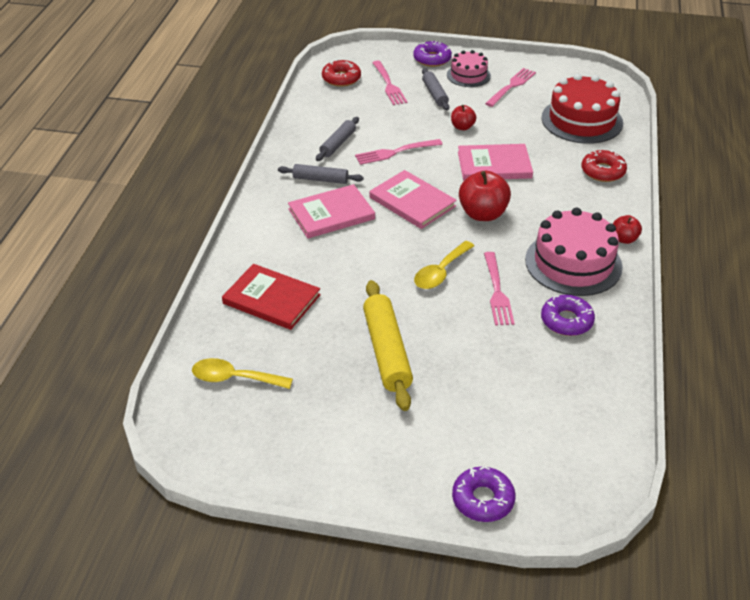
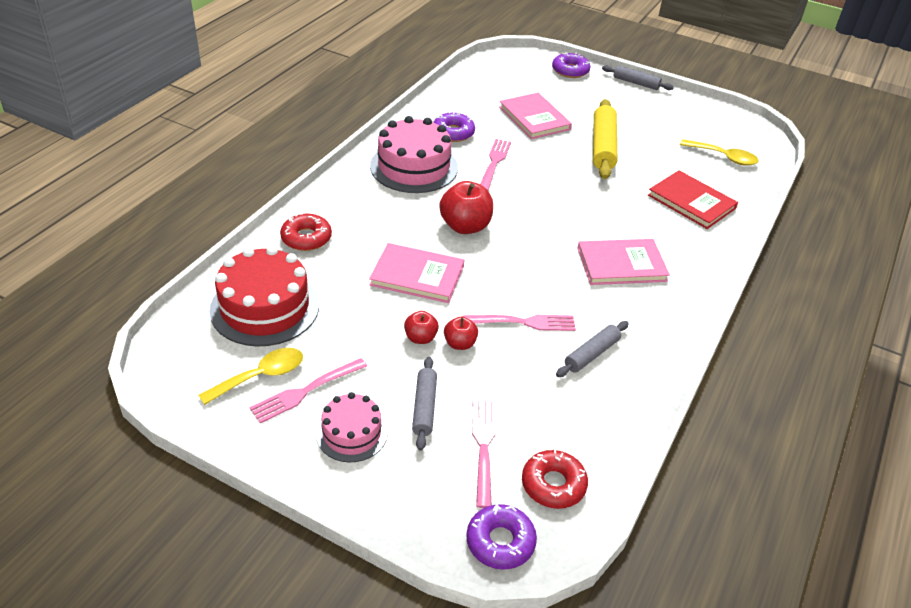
camera: 165 degrees left, 0 degrees up
grey rolling pin [278,164,364,184] -> grey rolling pin moved to [602,65,674,90]
pink book [369,170,457,229] -> pink book moved to [499,93,572,139]
purple donut [413,40,452,67] -> purple donut moved to [466,504,537,569]
yellow spoon [414,241,474,289] -> yellow spoon moved to [199,348,303,405]
red apple [613,215,642,244] -> red apple moved to [444,316,478,350]

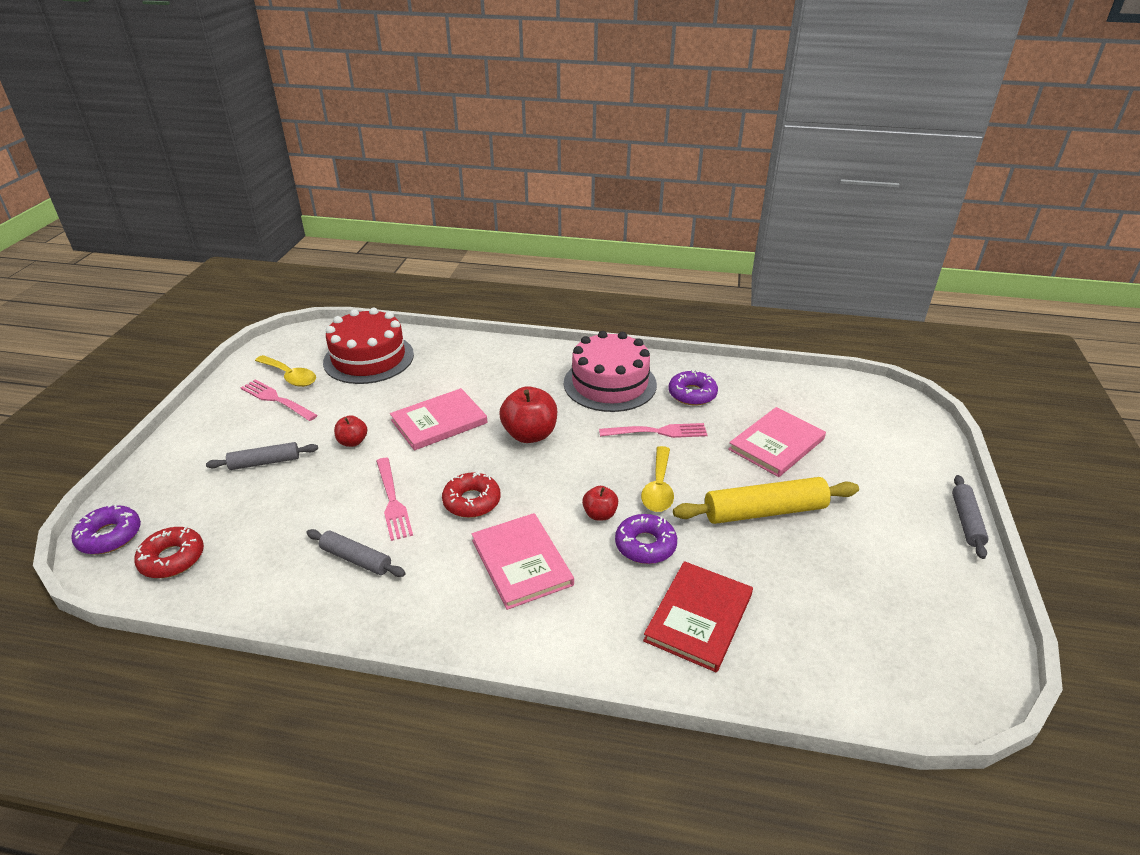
camera: 75 degrees right, 5 degrees down
red donut [280,213,332,251] -> red donut moved to [442,471,501,518]
pink cake [316,392,388,462] -> none
pink book [369,243,464,303] -> pink book turned 60 degrees clockwise [390,388,488,451]
red apple [444,316,478,350] -> red apple moved to [582,486,618,520]
pink fork [472,401,495,508] -> none
purple donut [552,52,591,78] -> purple donut moved to [615,514,677,564]
yellow spoon [680,139,759,166] -> yellow spoon moved to [641,446,674,512]

